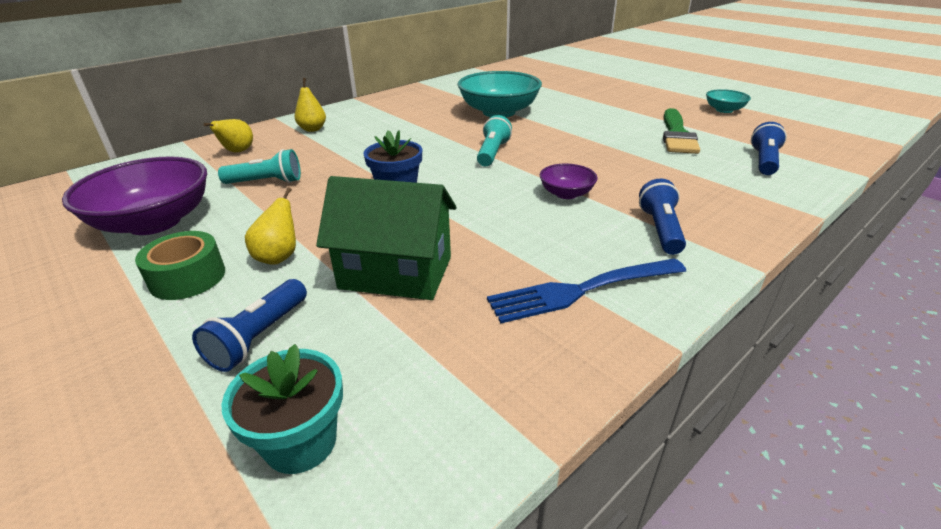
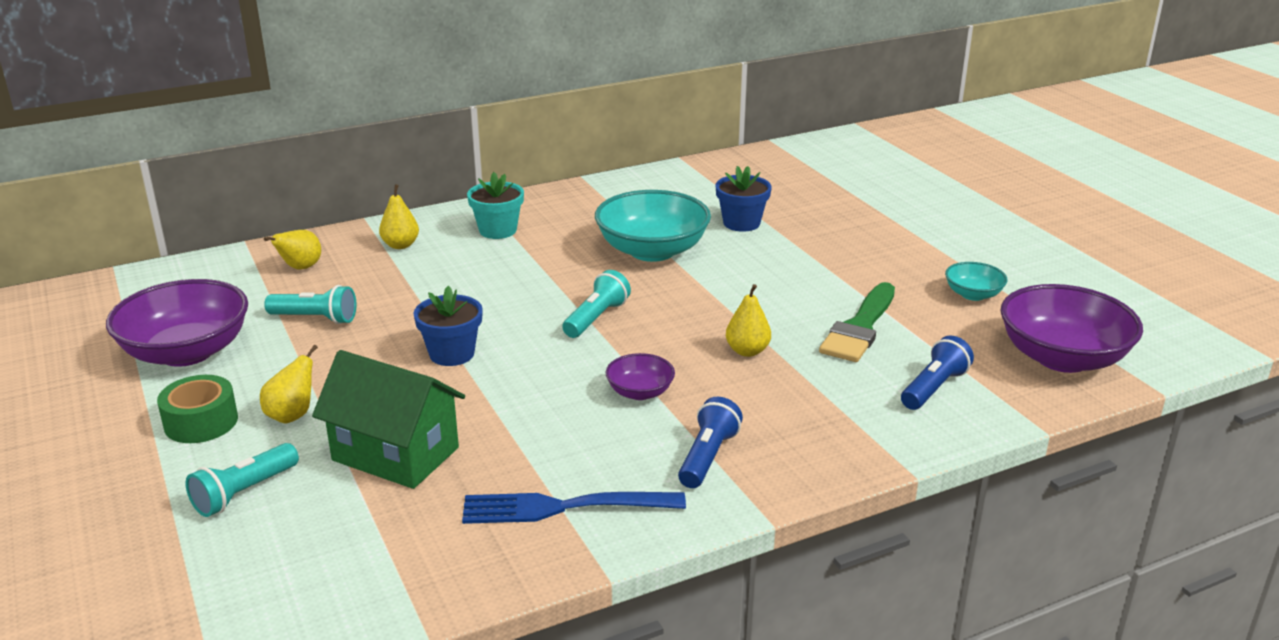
camera: 15 degrees right, 5 degrees down
blue flashlight [192,279,307,372] -> turquoise flashlight [185,443,299,517]
turquoise flower pot [221,344,343,474] -> turquoise flower pot moved to [467,172,524,239]
none -> blue flower pot [716,166,772,232]
none -> yellow pear [726,284,771,357]
none -> purple bowl [1001,284,1143,373]

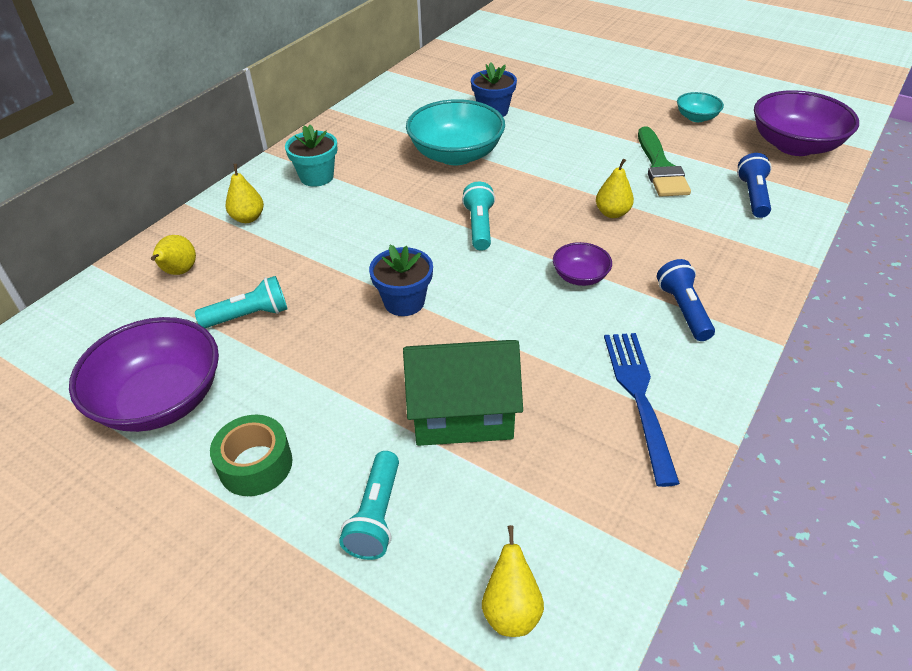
camera: 30 degrees left, 15 degrees up
yellow pear [260,345,318,424] -> yellow pear moved to [482,525,544,637]
blue fork [462,492,686,524] -> blue fork turned 120 degrees clockwise [604,333,680,487]

